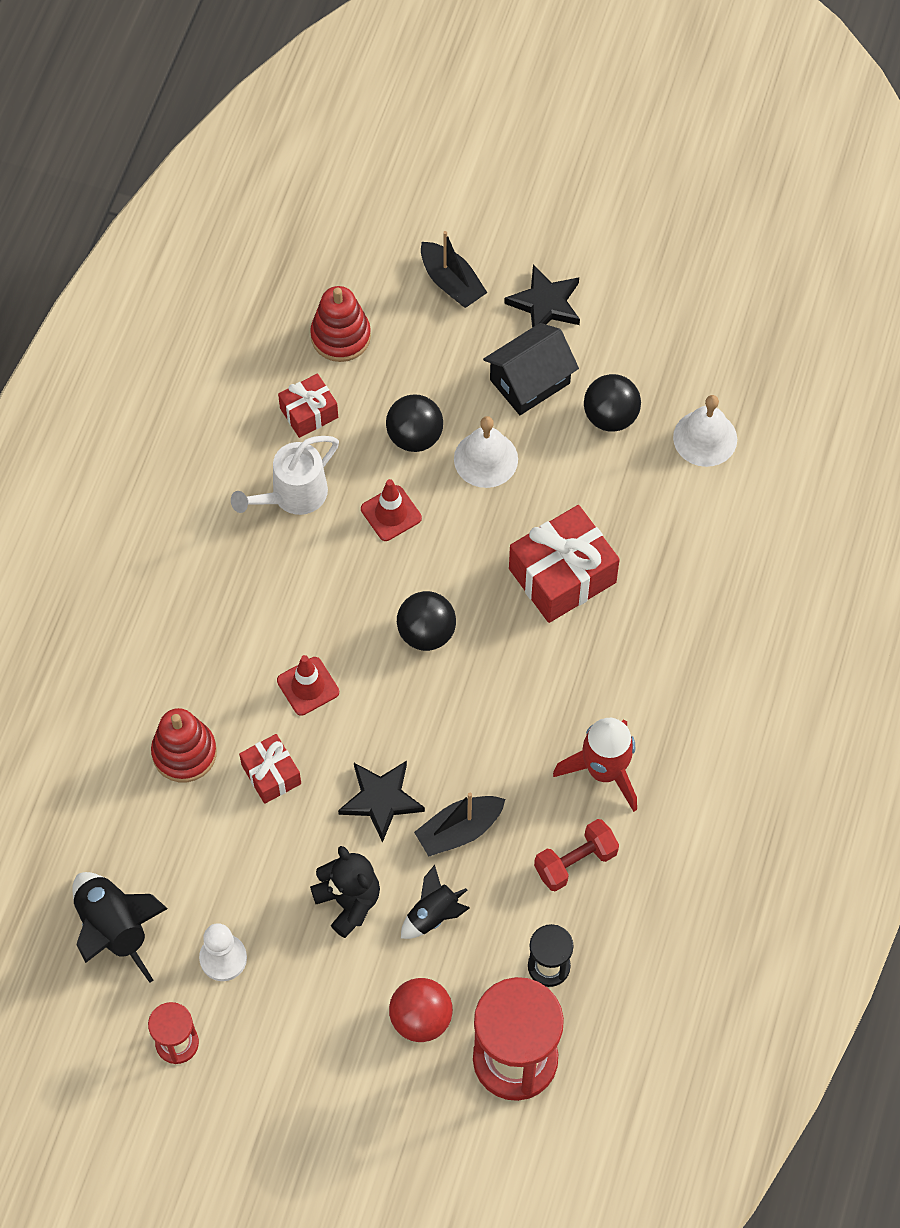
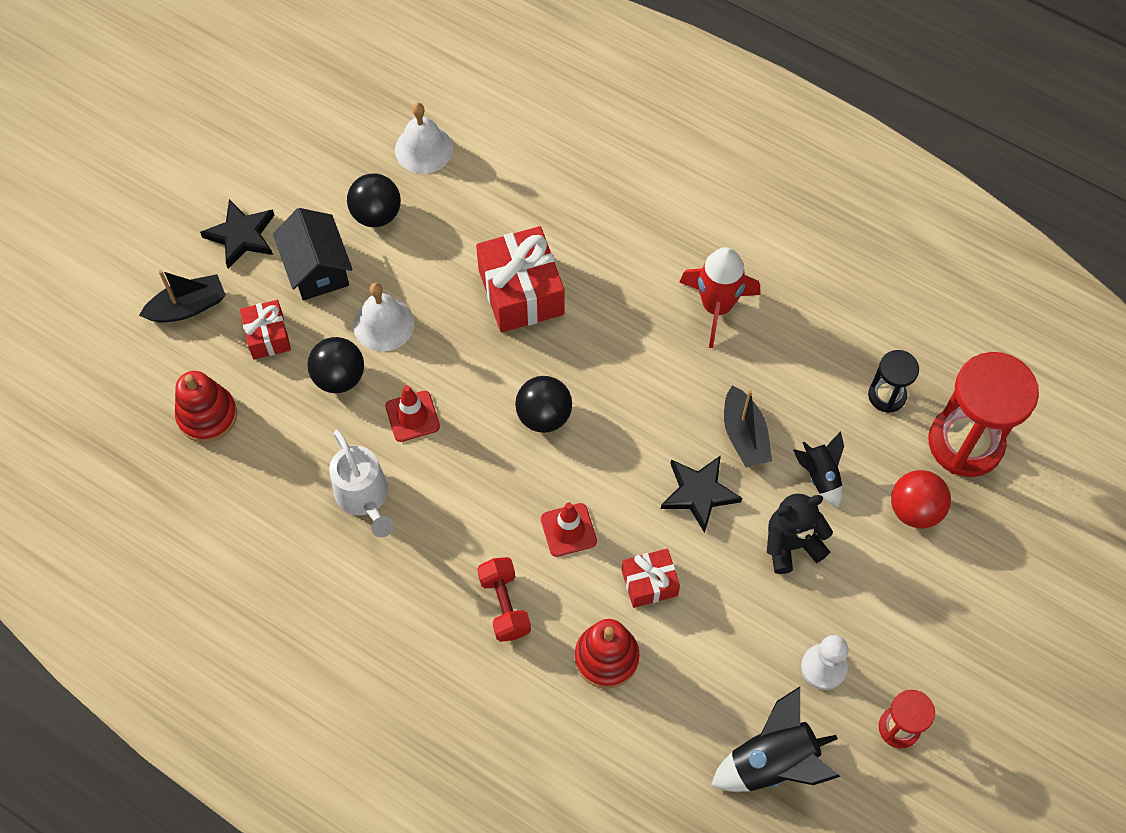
camera: 75 degrees left, 0 degrees up
red gift [278,374,338,438] -> red gift moved to [240,300,291,359]
red dumbbell [534,819,619,892] -> red dumbbell moved to [477,557,531,642]

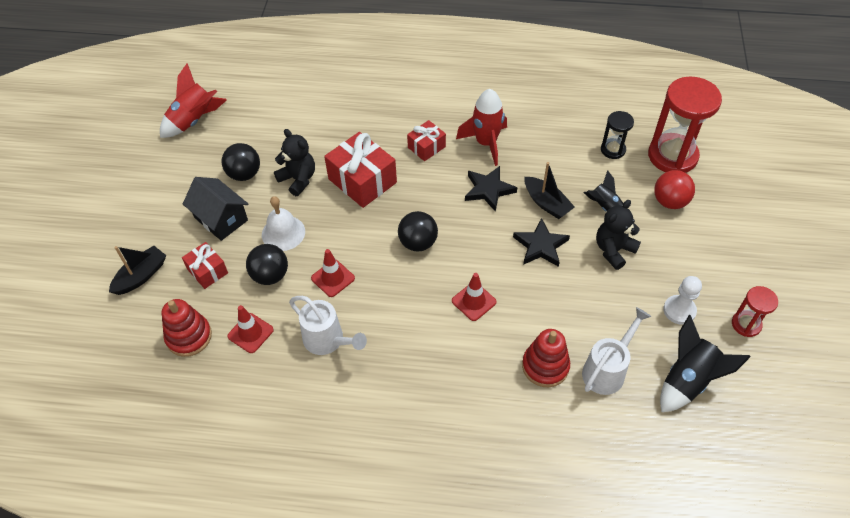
camera: 25 degrees left, 10 degrees down
black star [200,199,274,269] -> black star moved to [465,166,517,212]
white bell [395,103,453,174] -> none
red dumbbell [477,557,531,642] -> none
red gift [622,548,680,608] -> red gift moved to [407,120,446,161]
none -> red rocket [160,63,227,138]
none -> red traffic cone [227,305,274,353]
none -> black teddy bear [274,129,315,196]
none -> white watering can [582,307,651,395]

